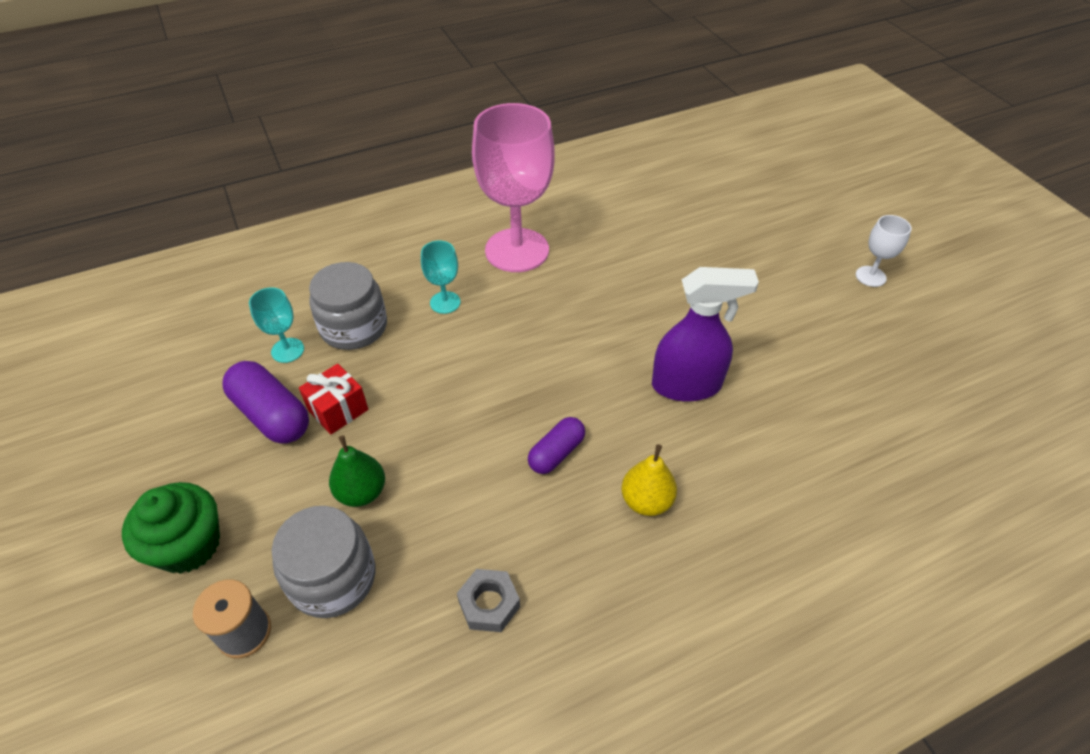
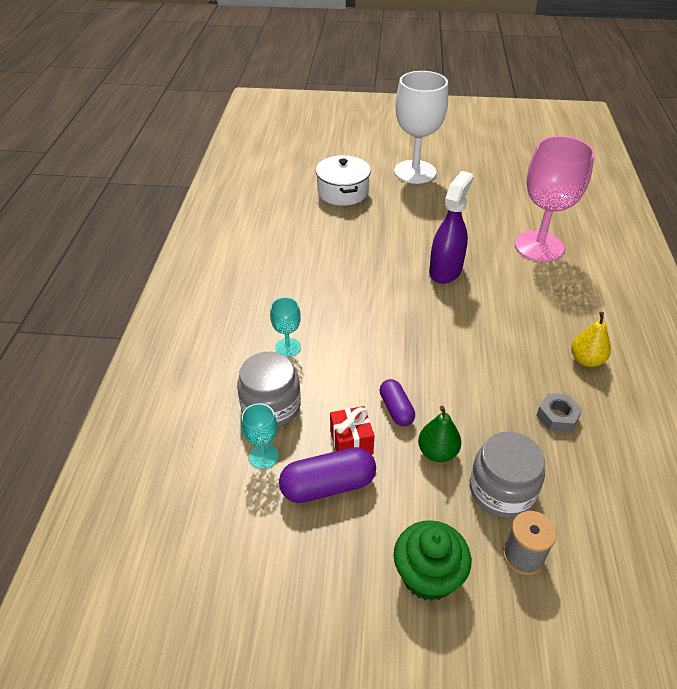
camera: 60 degrees left, 5 degrees down
pink goblet [472,103,555,272] -> pink goblet moved to [515,136,595,262]
purple capsule [528,417,585,474] -> purple capsule moved to [380,379,415,426]
yellow pear [621,444,677,516] -> yellow pear moved to [571,312,611,367]
white goblet [856,215,912,287] -> white goblet [394,71,448,184], size x2.24
none -> white pot [316,155,371,206]

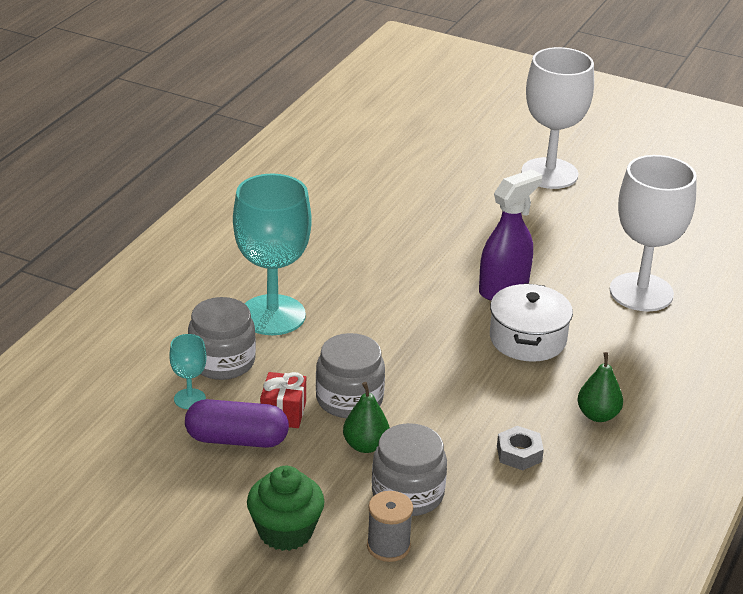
camera: 20 degrees right, 10 degrees down
turquoise goblet [270,297,301,357] -> turquoise goblet [233,173,312,335], size x2.24
white pot [316,155,371,206] -> white pot moved to [490,283,573,362]
purple capsule [380,379,415,426] -> grey jar [316,333,385,418]
pink goblet [515,136,595,262] -> white goblet [610,155,697,311]
yellow pear [571,312,611,367] -> green pear [577,352,623,422]

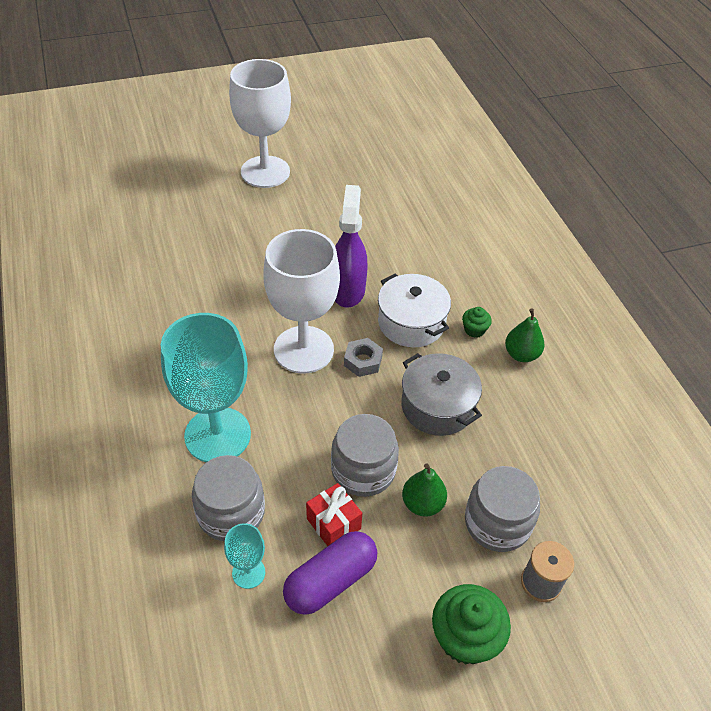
camera: 45 degrees left, 15 degrees up
grey nut [497,426,544,471] -> grey nut moved to [344,338,383,377]
white goblet [610,155,697,311] -> white goblet moved to [263,229,340,374]
none -> grey pot [402,353,482,436]
none -> green cupcake [462,307,492,338]

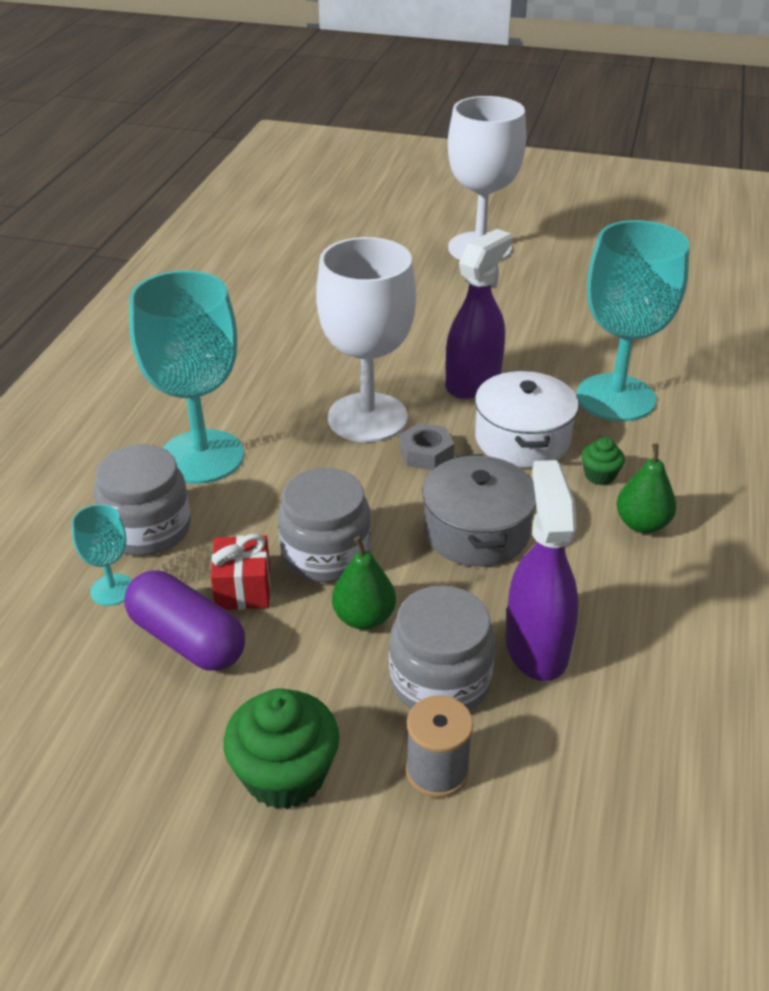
camera: 35 degrees right, 10 degrees down
purple capsule [283,531,377,615] -> purple capsule turned 45 degrees clockwise [124,570,245,671]
none -> purple spray bottle [506,460,579,681]
none -> turquoise goblet [577,220,689,421]

